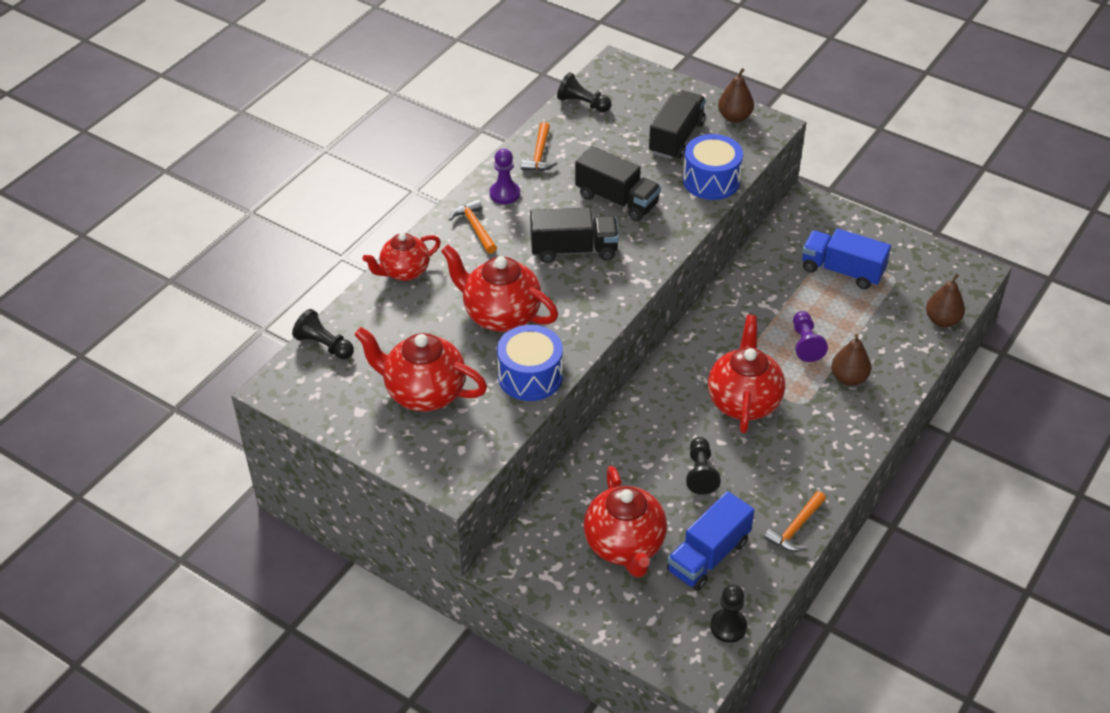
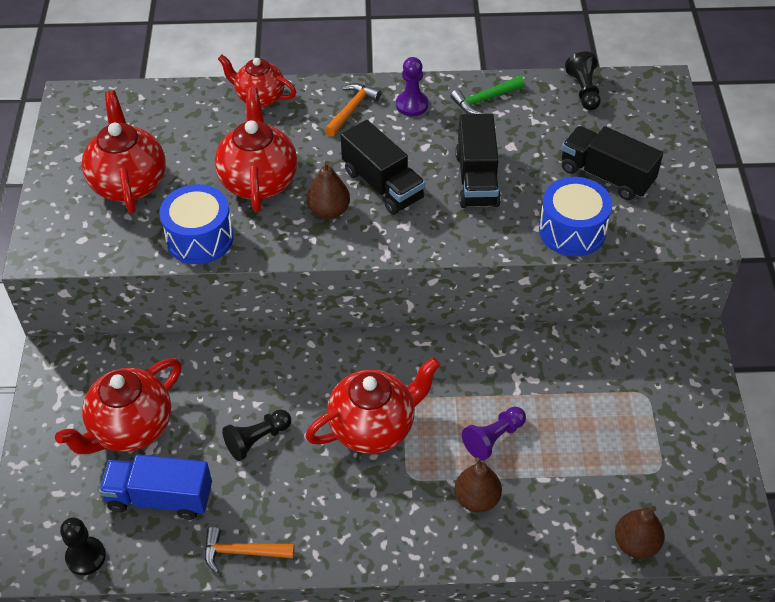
camera: 55 degrees right, 5 degrees up
black pawn [292,309,354,359] -> none
orange hammer [521,122,557,171] -> green hammer [451,76,525,114]
black truck [649,90,706,160] -> black truck turned 135 degrees counterclockwise [561,126,663,200]
brown pear [718,68,754,123] -> brown pear moved to [307,161,350,219]
blue truck [802,228,891,289] -> none

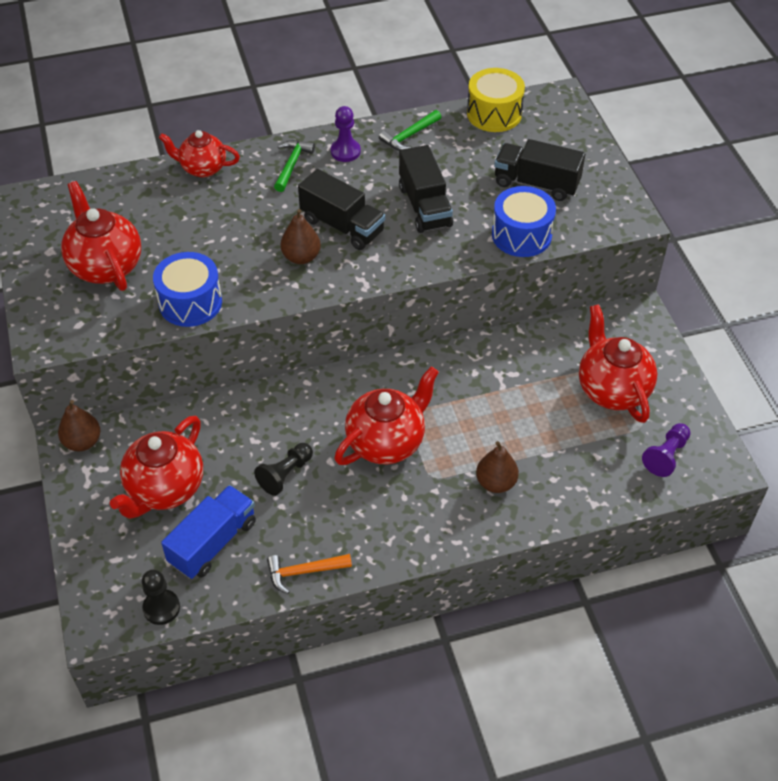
camera: 15 degrees left, 0 degrees up
blue truck [99,454,212,520] -> blue truck turned 135 degrees clockwise [161,485,256,579]
red teapot [215,87,297,213] -> red teapot moved to [579,304,657,423]
orange hammer [325,83,381,137] -> green hammer [274,140,315,192]
purple pawn [462,407,526,461] -> purple pawn moved to [642,423,690,477]
black pawn [565,52,601,110] -> yellow drum [467,68,525,132]
brown pear [615,506,665,559] -> brown pear moved to [58,400,100,451]

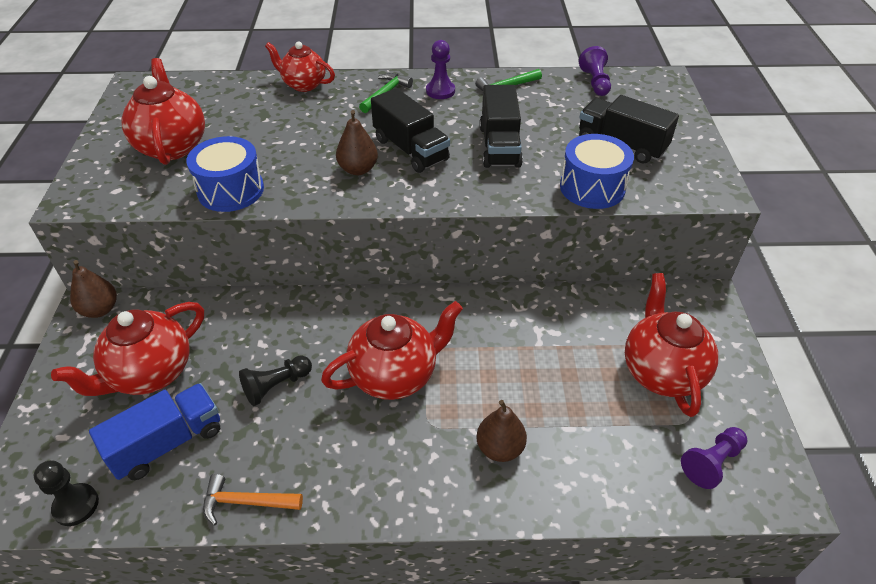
camera: 15 degrees right, 5 degrees down
yellow drum [467,68,525,132] -> purple pawn [578,46,611,96]

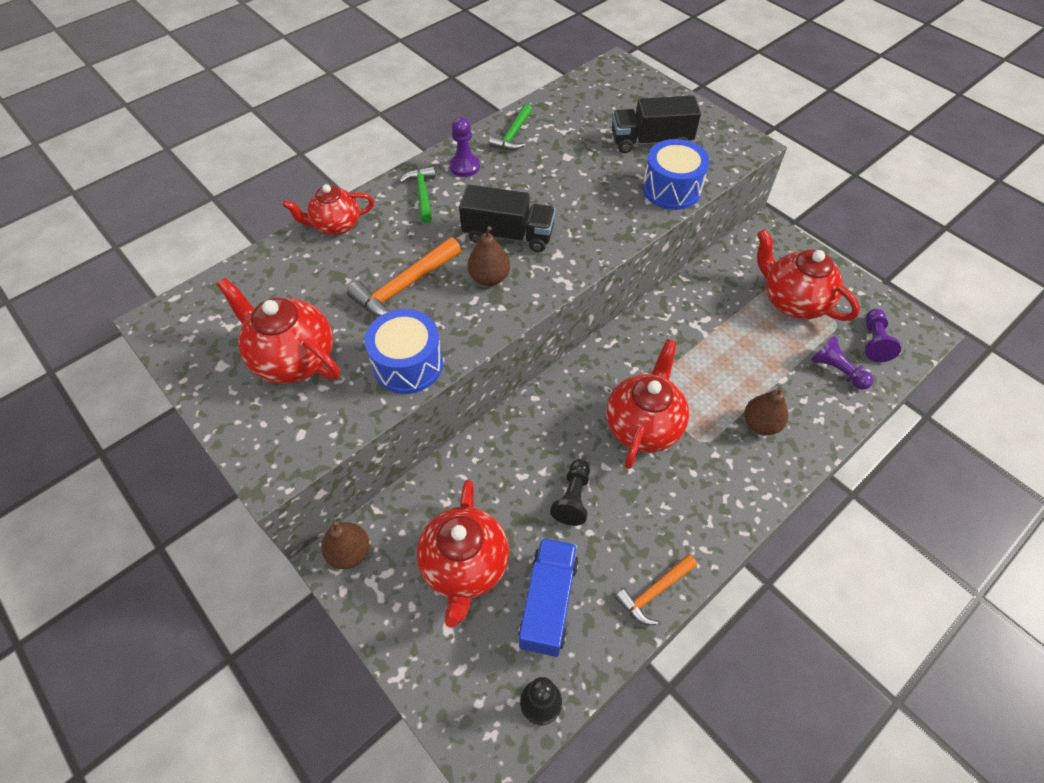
camera: 40 degrees left, 10 degrees up
black truck [479,85,523,168] -> none
purple pawn [578,46,611,96] -> purple pawn moved to [811,336,874,390]
none -> orange hammer [347,237,461,317]

